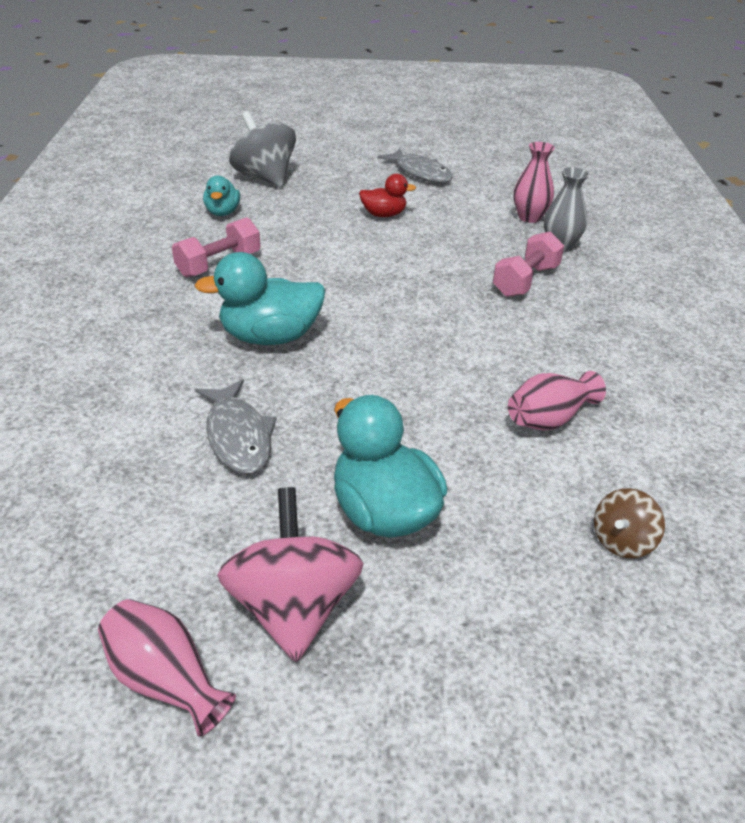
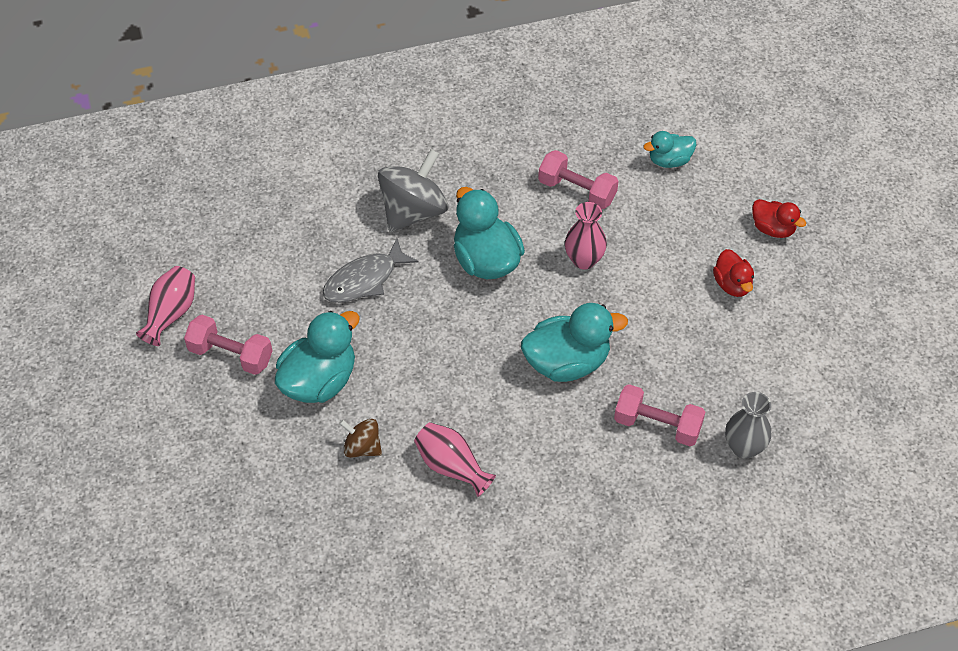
camera: 75 degrees right, 15 degrees up
pink spinning top [217,487,363,662] -> pink dumbbell [184,315,273,375]
grey spinning top [229,111,296,187] -> grey spinning top moved to [378,149,448,232]
grey fish [377,149,452,183] -> none
pink vase [514,142,555,223] -> pink vase moved to [565,202,607,270]
brown spinning top [594,488,665,558] -> brown spinning top moved to [339,419,382,458]
none -> turquoise duck [521,303,628,382]
none -> red duck [752,199,806,238]

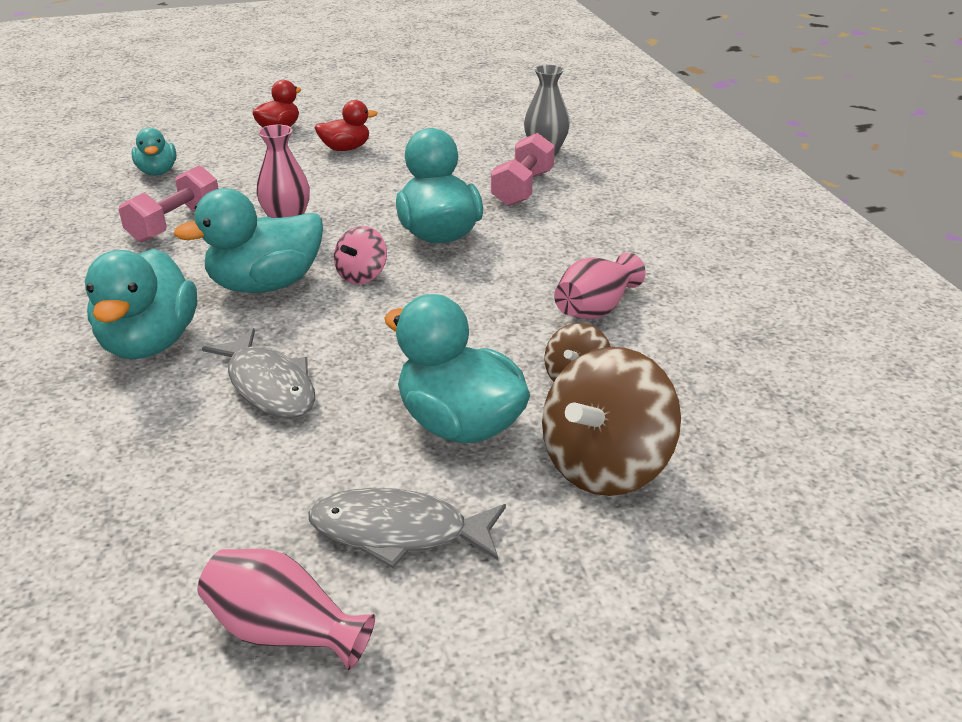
camera: 90 degrees left, 20 degrees down
pink dumbbell [184,315,273,375] -> grey fish [309,488,506,568]
grey spinning top [378,149,448,232] -> turquoise duck [85,249,197,359]
none -> pink spinning top [334,226,387,284]
none -> brown spinning top [542,347,681,496]

